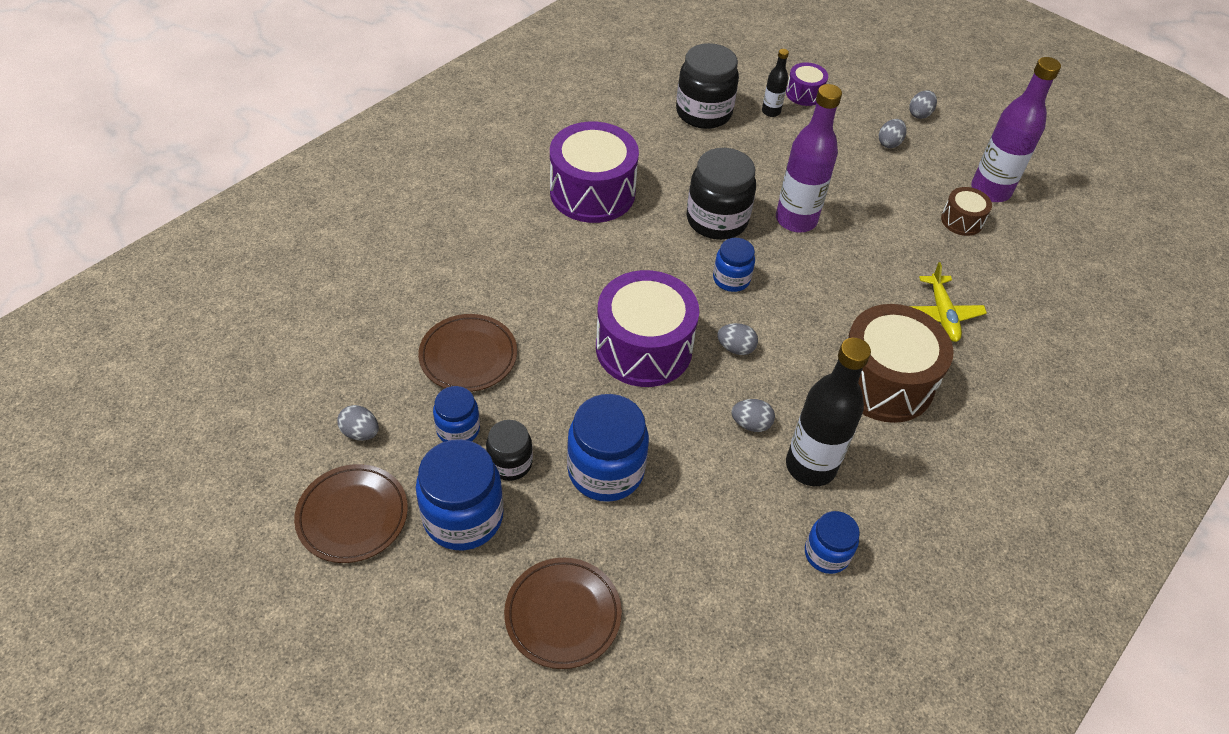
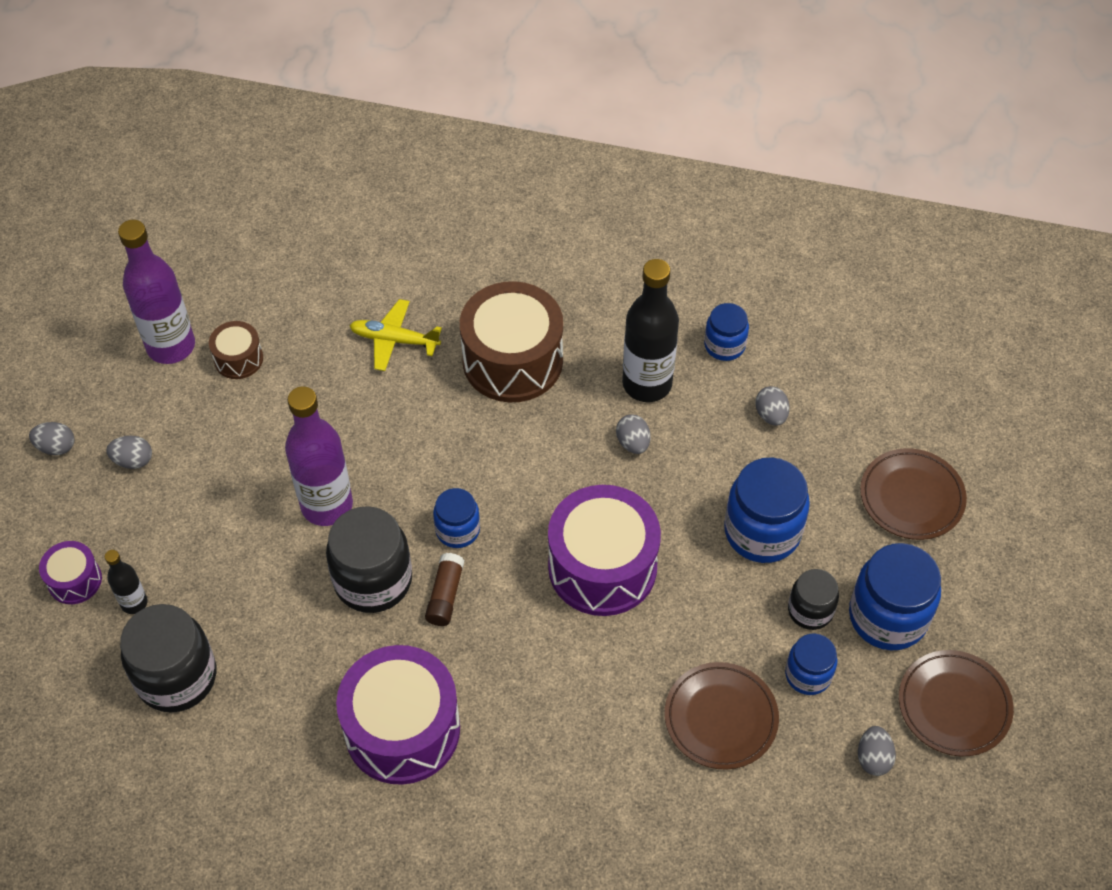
camera: 115 degrees left, 5 degrees up
grey egg [717,323,758,355] -> grey egg moved to [755,386,790,426]
yellow plane [909,262,987,342] -> yellow plane turned 135 degrees counterclockwise [349,299,442,371]
none -> brown glue stick [425,553,464,626]

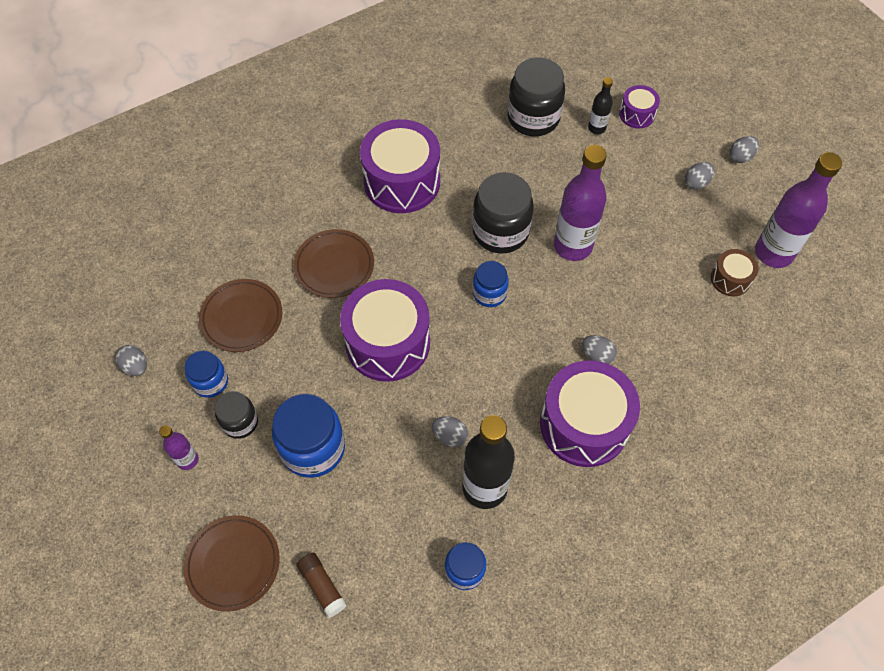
camera: 135 degrees right, 5 degrees up
yellow plane [349,299,442,371] -> none
brown glue stick [425,553,464,626] -> brown glue stick moved to [296,553,347,618]
brown drum [460,281,563,402] -> purple drum [540,360,640,467]
grey egg [755,386,790,426] -> grey egg moved to [582,335,617,364]
blue jar [849,543,941,650] -> purple bottle [159,425,199,470]
brown plate [899,650,1014,756] -> brown plate moved to [294,229,374,298]

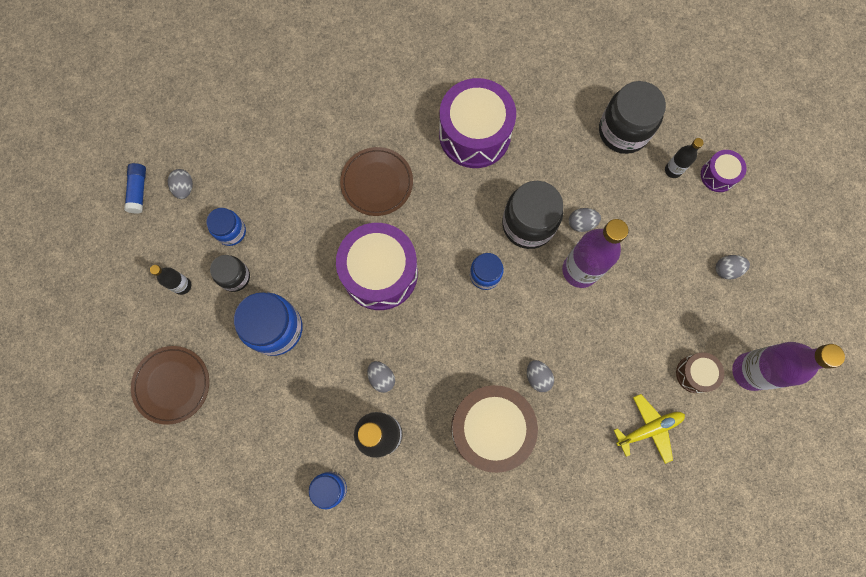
camera: 30 degrees right, 15 degrees up
purple bottle [159,425,199,470] -> black bottle [150,265,191,295]
brown plate [199,279,282,352] -> none
brown glue stick [296,553,347,618] -> none
purple drum [540,360,640,467] -> brown drum [451,385,538,473]
grey egg [730,136,759,163] -> grey egg moved to [569,208,601,232]
none -> blue glue stick [124,163,146,214]
none -> yellow plane [614,394,685,464]

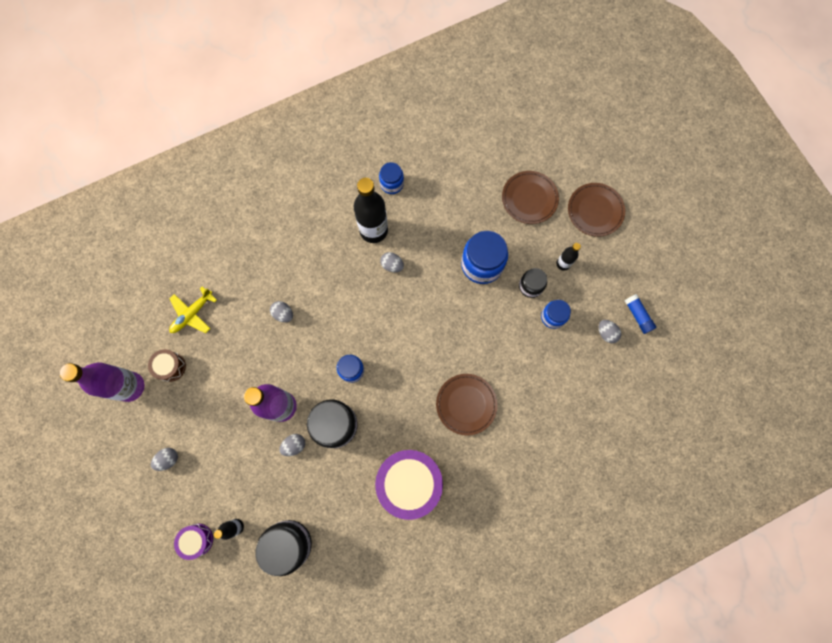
camera: 155 degrees right, 0 degrees up
purple drum [336,223,418,310] -> none
brown drum [451,385,538,473] -> none
none -> brown plate [568,183,625,237]

